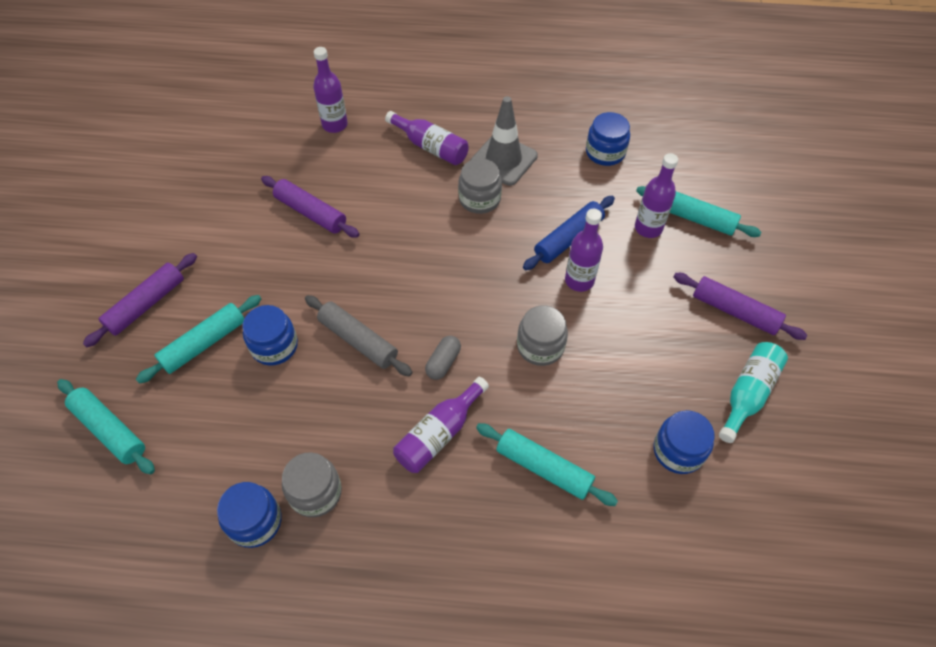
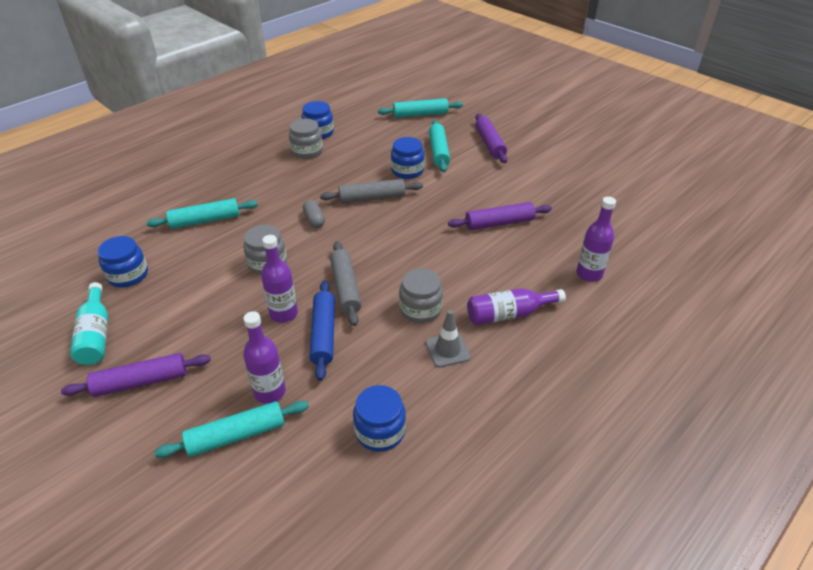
camera: 130 degrees right, 15 degrees down
purple bottle [393,377,489,473] -> none
grey traffic cone [470,96,538,186] -> grey traffic cone [426,310,471,368], size x0.64
none -> grey rolling pin [330,241,361,326]

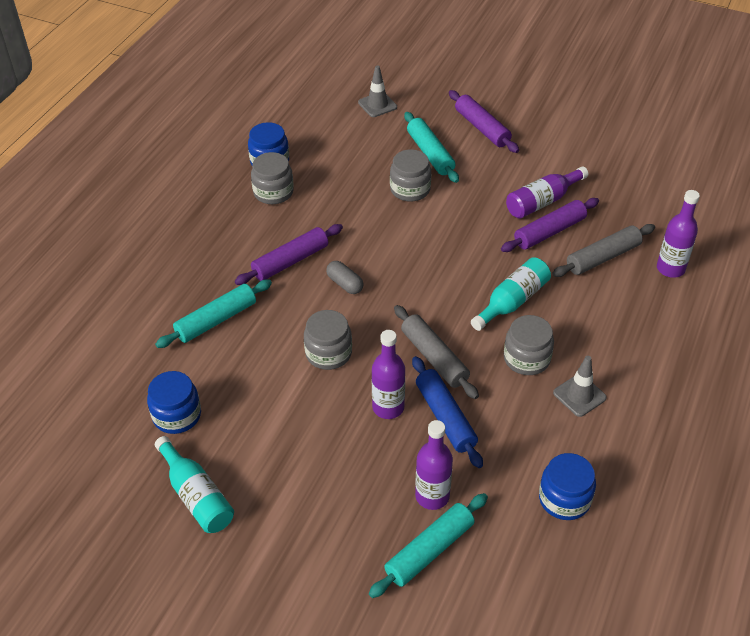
camera: 20 degrees left, 5 degrees up
purple rolling pin [61,353,211,397] -> purple rolling pin moved to [235,224,343,285]
grey rolling pin [320,179,423,203] -> grey rolling pin moved to [552,224,655,277]
turquoise rolling pin [378,98,463,118] -> grey traffic cone [358,65,397,117]
blue jar [391,137,425,179] -> grey jar [390,149,431,202]
purple bottle [467,288,566,325] -> purple bottle moved to [506,166,588,219]
none -> turquoise bottle [471,257,551,331]

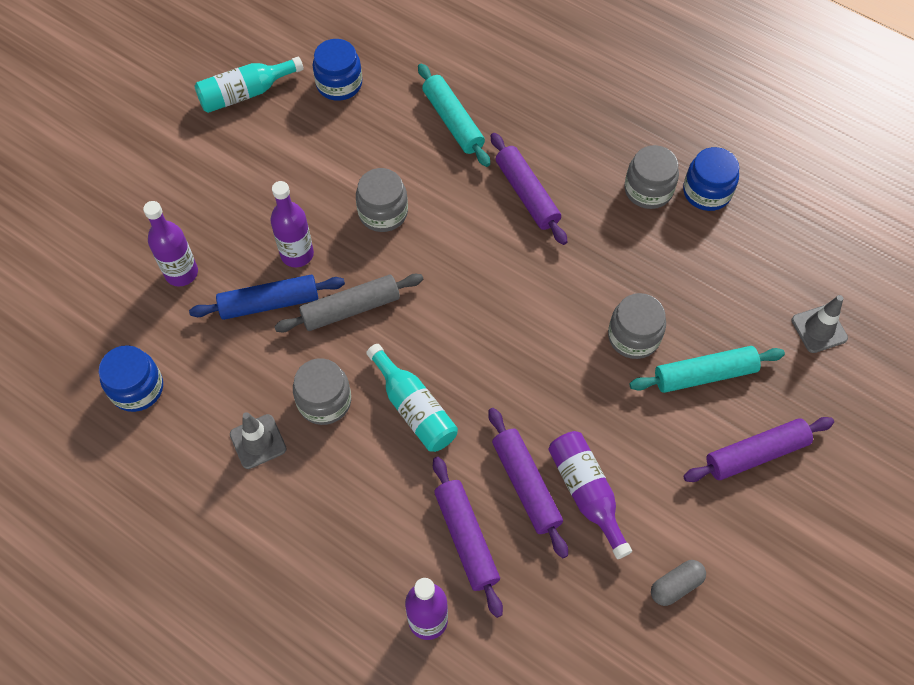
camera: 100 degrees right, 15 degrees up
grey capsule [326,261,363,294] -> grey capsule moved to [651,560,706,606]
turquoise rolling pin [369,493,488,598] -> none
grey rolling pin [552,224,655,277] -> purple rolling pin [433,457,503,618]

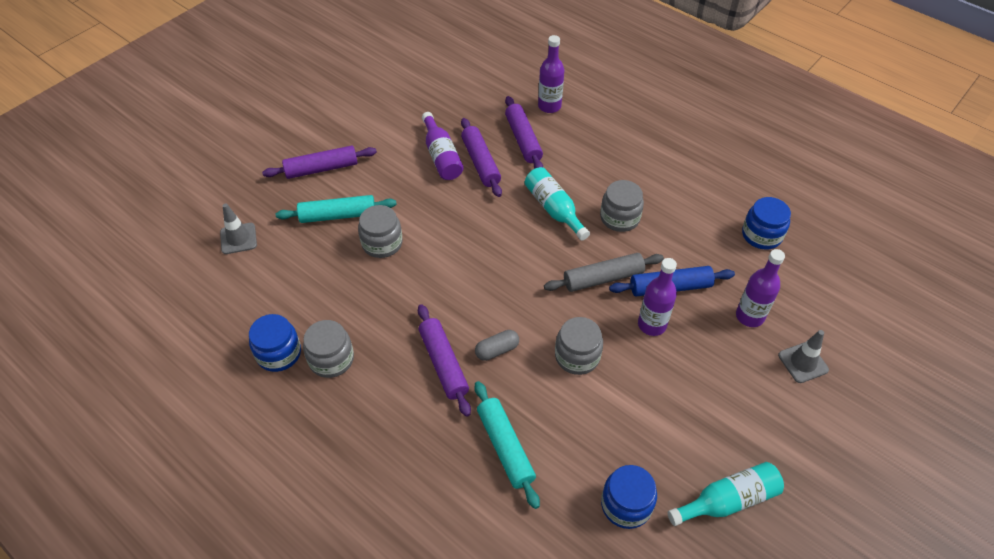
camera: 175 degrees left, 10 degrees down
grey traffic cone [230,412,287,469] -> grey traffic cone moved to [778,330,829,383]
grey capsule [651,560,706,606] -> grey capsule moved to [475,330,519,361]

